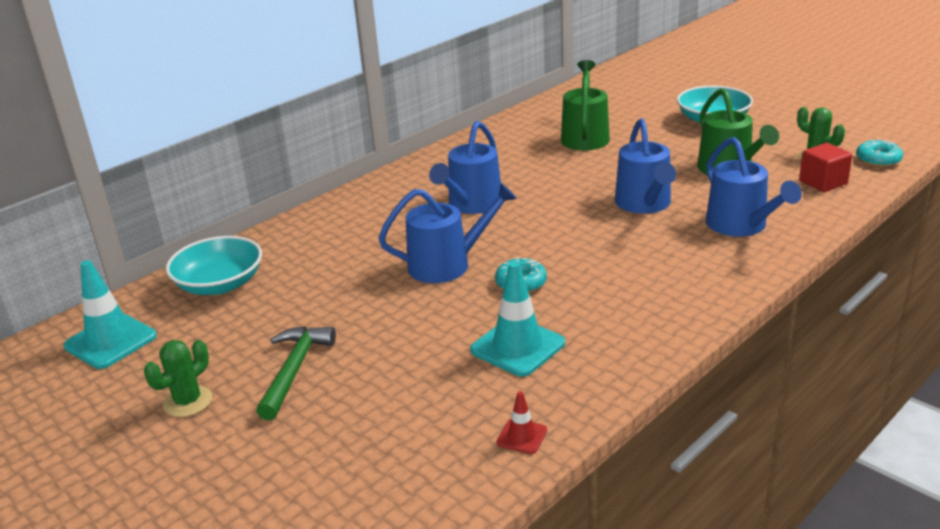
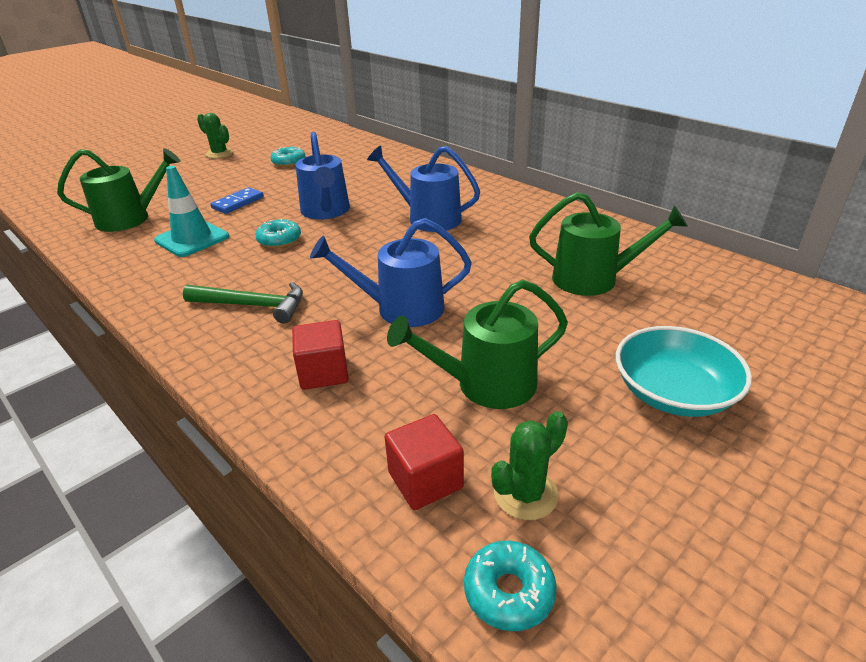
camera: 90 degrees right, 5 degrees up
turquoise traffic cone [64,260,157,369] -> none
turquoise bowl [166,236,262,295] -> none
green hammer [256,326,336,420] -> green hammer moved to [183,282,303,323]
red traffic cone [496,391,547,454] -> none
blue watering can [706,137,802,237] -> red cube [292,320,349,390]
none -> green watering can [57,148,180,232]
none -> blue domino [210,187,264,214]
none -> turquoise donut [271,146,306,167]

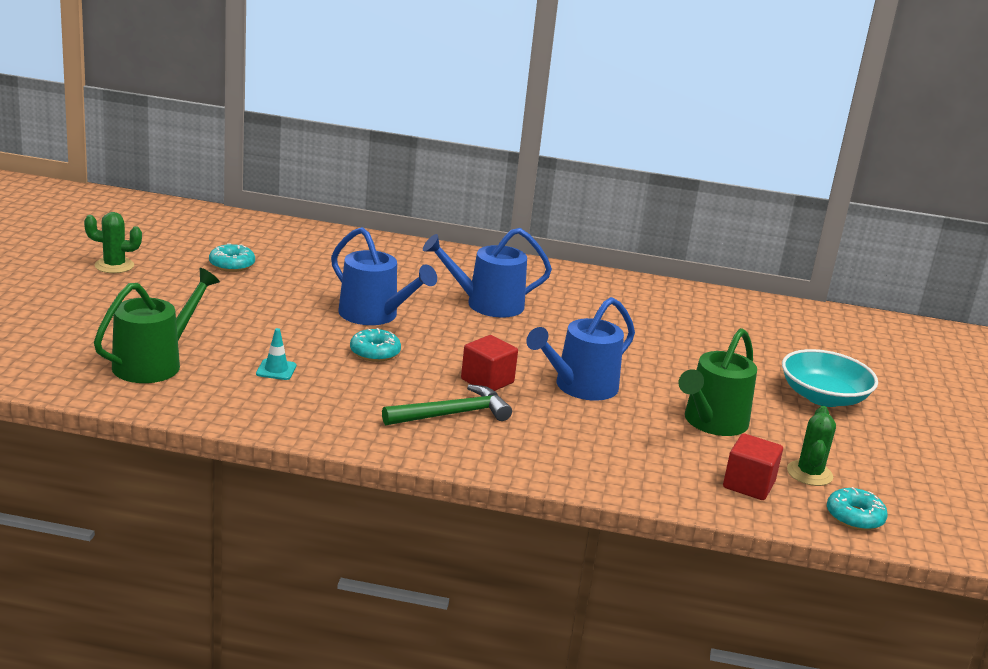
camera: 40 degrees left, 10 degrees down
turquoise traffic cone [154,166,229,257] -> turquoise traffic cone [256,328,296,380], size x0.50
blue domino [210,187,264,214] -> none
red cube [292,320,349,390] -> red cube moved to [461,335,518,391]
green watering can [529,192,688,296] -> none

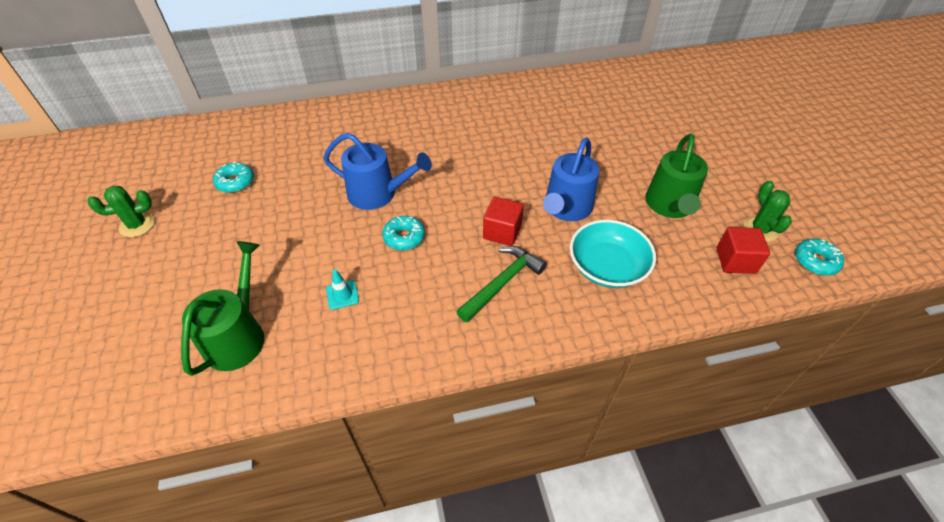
camera: 20 degrees left, 25 degrees up
blue watering can [423,228,552,318] -> none
turquoise bowl [782,349,878,407] -> turquoise bowl moved to [570,220,656,288]

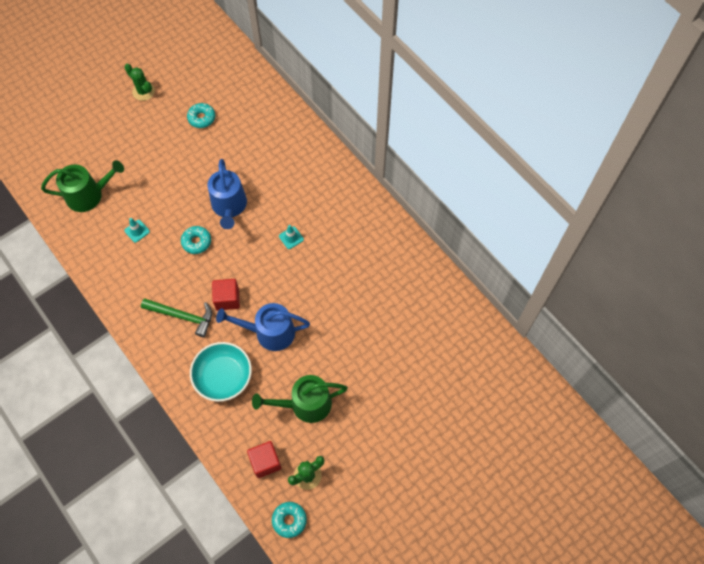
camera: 65 degrees right, 15 degrees up
none -> turquoise traffic cone [279,225,304,249]

